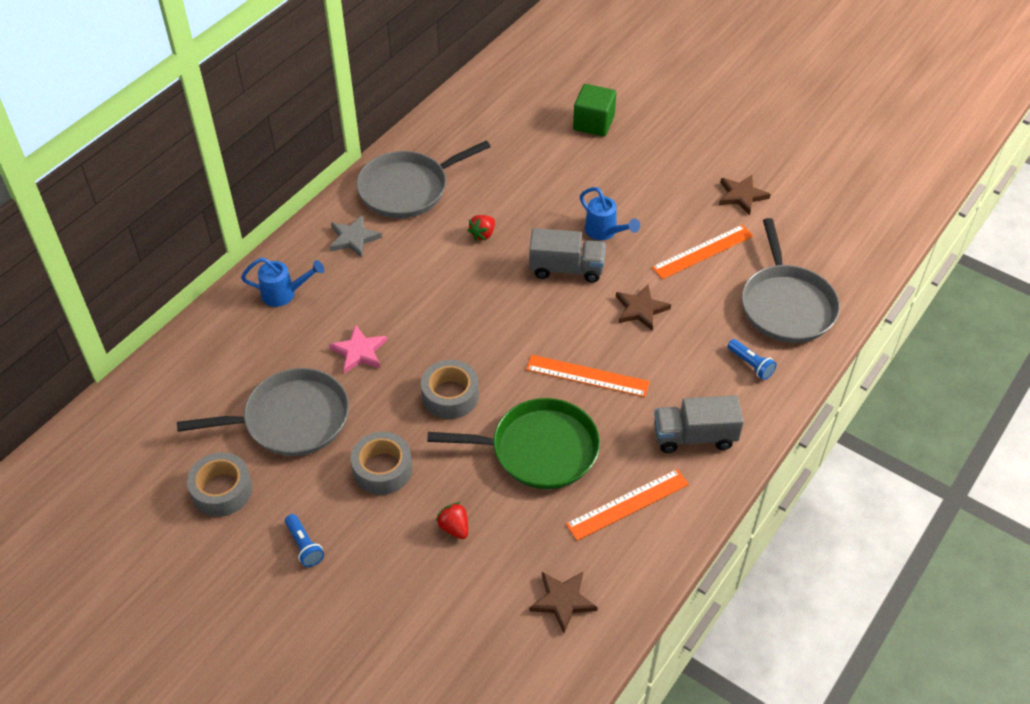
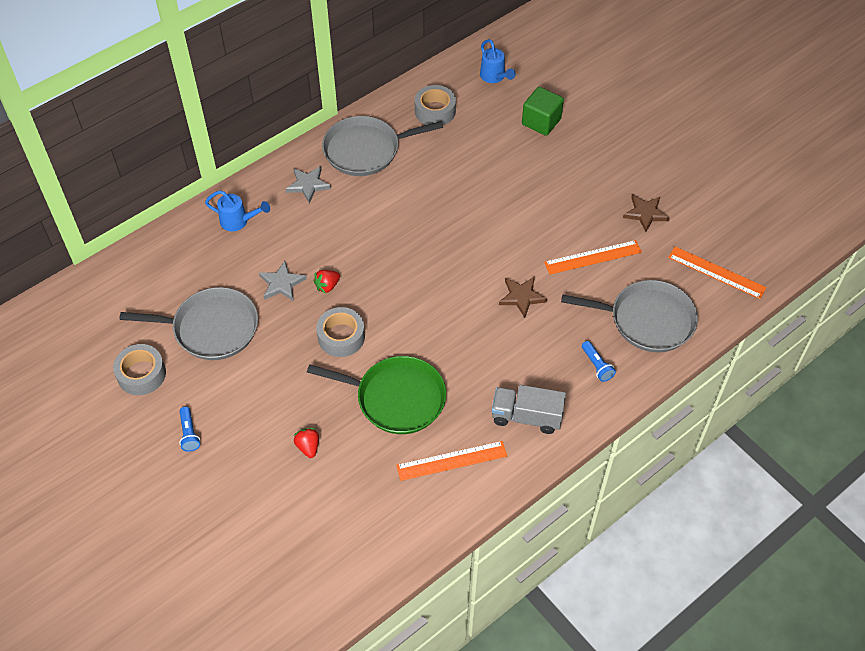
camera: 15 degrees right, 5 degrees up
pink star [329,325,387,374] -> grey star [259,261,307,301]
grey tape [351,432,412,495] -> grey tape moved to [415,85,456,125]
red strawberry [467,215,495,241] -> red strawberry moved to [313,270,340,294]
orange ruler [526,355,650,397] -> orange ruler moved to [668,247,767,299]
grey truck [529,228,606,283] -> none
brown star [530,572,598,633] -> none
blue watering can [580,187,640,240] -> blue watering can moved to [480,39,516,83]
grey pan [742,218,840,343] -> grey pan turned 90 degrees counterclockwise [561,280,698,352]

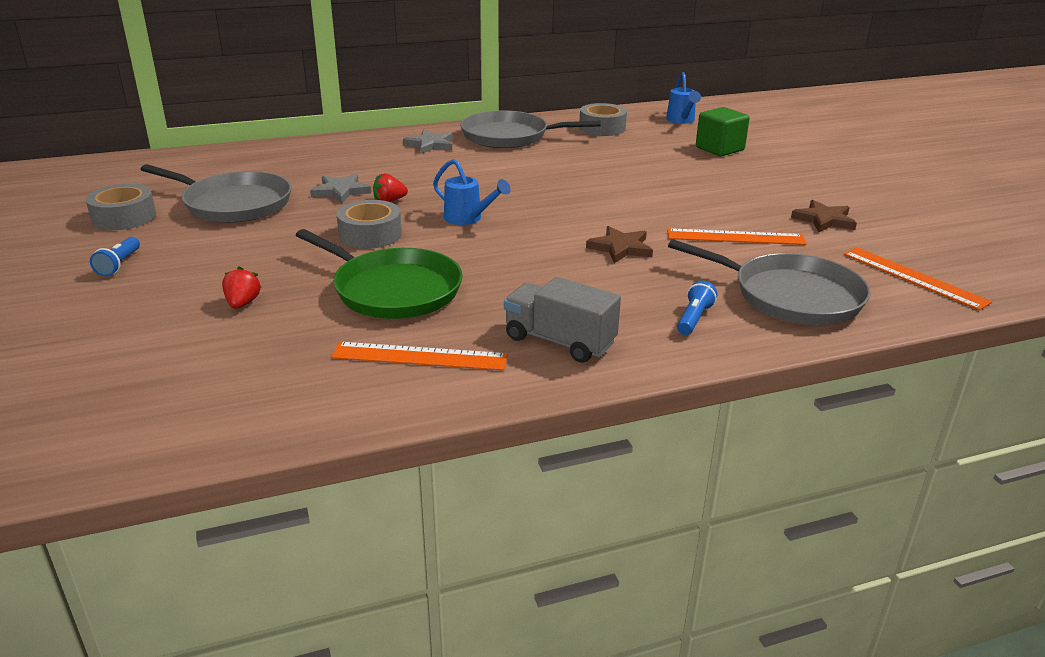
camera: 20 degrees right, 25 degrees down
blue watering can [205,190,270,231] -> blue watering can moved to [433,159,511,225]
blue flashlight [582,341,616,382] -> blue flashlight turned 150 degrees counterclockwise [677,281,717,335]

